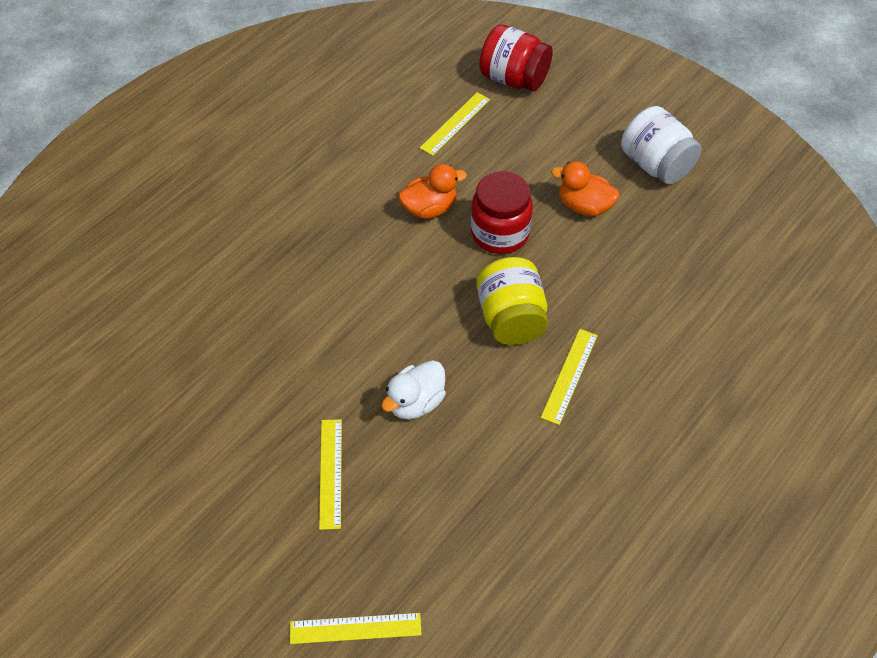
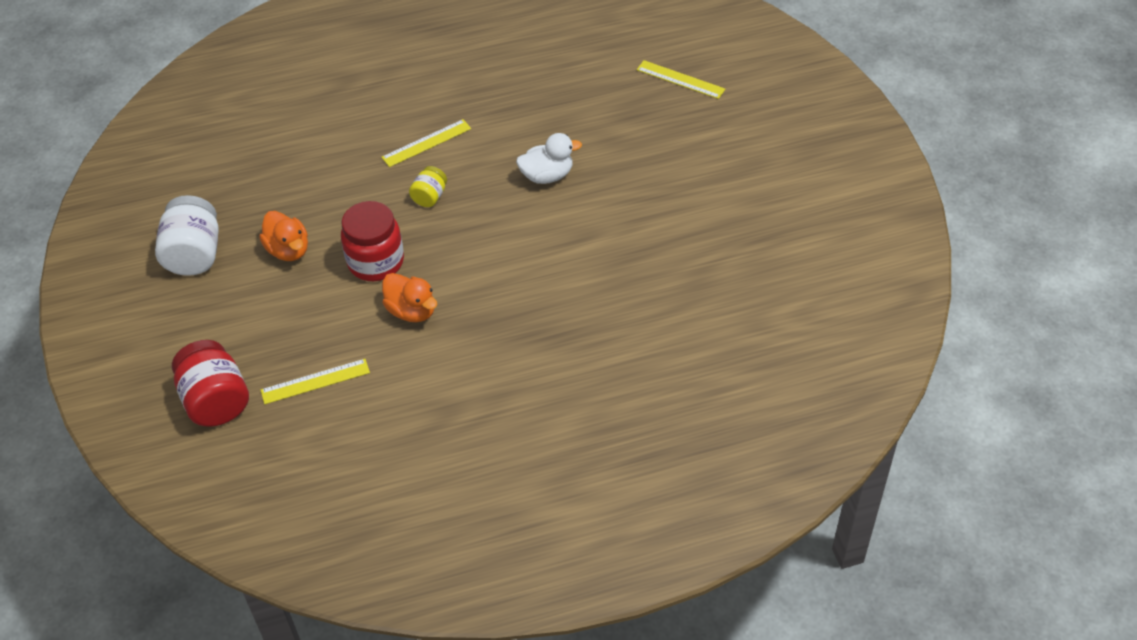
camera: 145 degrees left, 5 degrees down
yellow ruler [319,419,342,530] -> none
orange duck [398,164,467,219] -> orange duck turned 150 degrees counterclockwise [382,273,437,322]
yellow jar [476,257,548,345] -> yellow jar [409,166,447,207], size x0.54

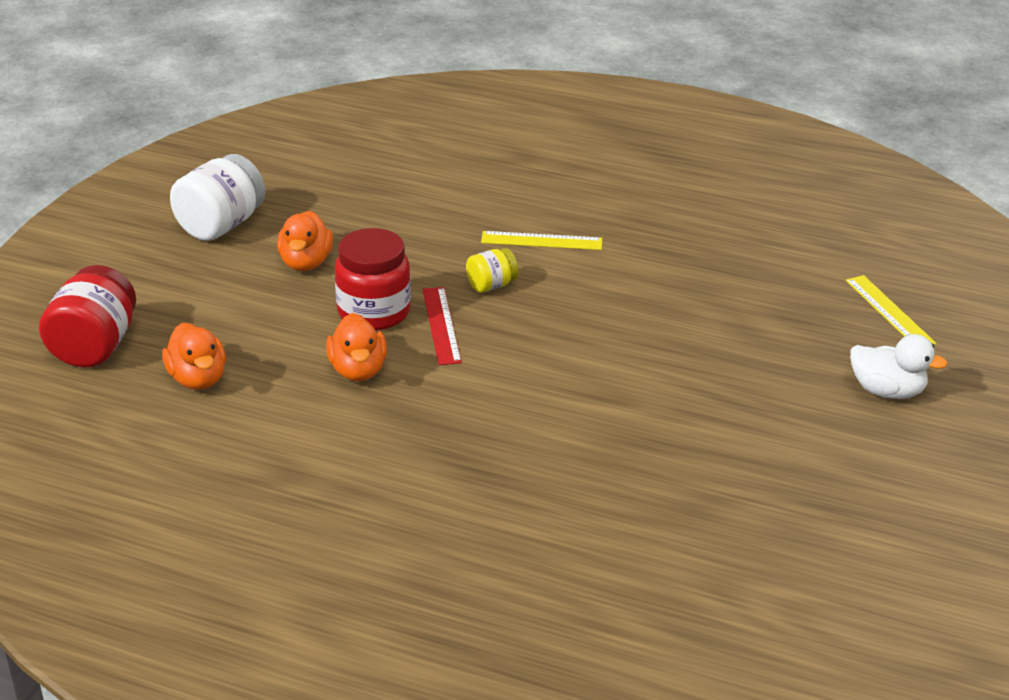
camera: 35 degrees right, 15 degrees down
yellow ruler [261,359,370,404] -> orange duck [162,323,226,390]
white duck [516,133,582,184] -> white duck moved to [850,334,948,399]
none -> red ruler [422,287,462,365]

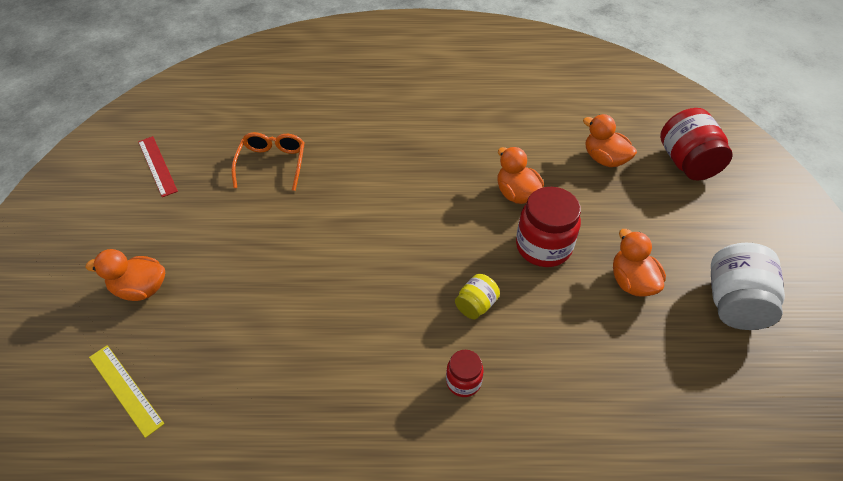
camera: 160 degrees right, 15 degrees up
red ruler [422,287,462,365] -> red ruler moved to [138,136,178,197]
yellow ruler [481,231,602,250] -> red jar [446,350,484,397]
white duck [850,334,948,399] -> orange duck [86,249,165,301]
none -> orange glasses [231,132,305,191]

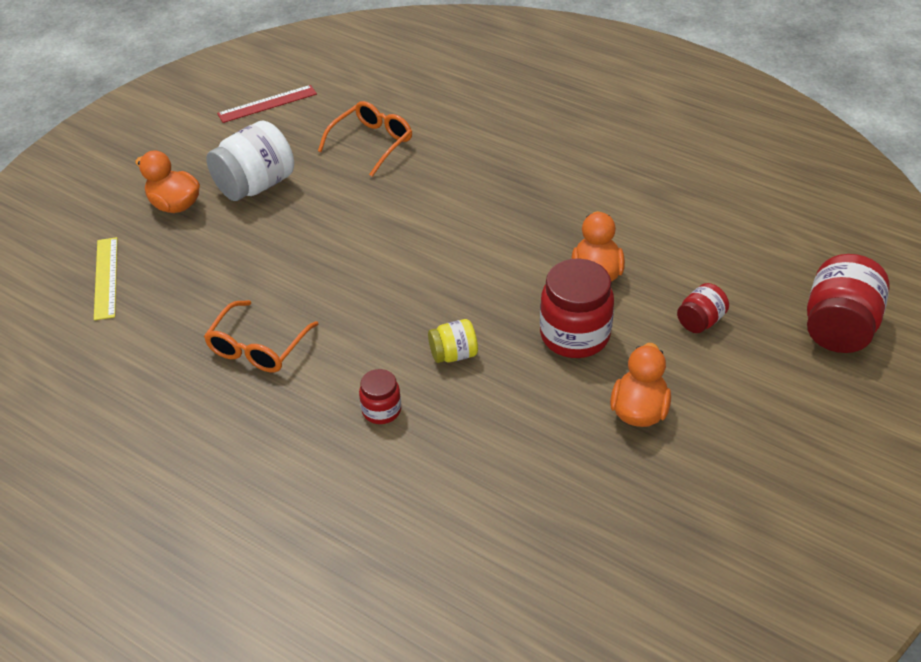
camera: 35 degrees right, 5 degrees down
red ruler [138,136,178,197] -> red ruler turned 60 degrees clockwise [217,85,317,123]
orange duck [583,114,637,167] -> none
white jar [711,243,785,330] -> white jar moved to [206,121,294,201]
none -> orange glasses [204,300,318,372]
none -> red jar [677,283,729,333]

